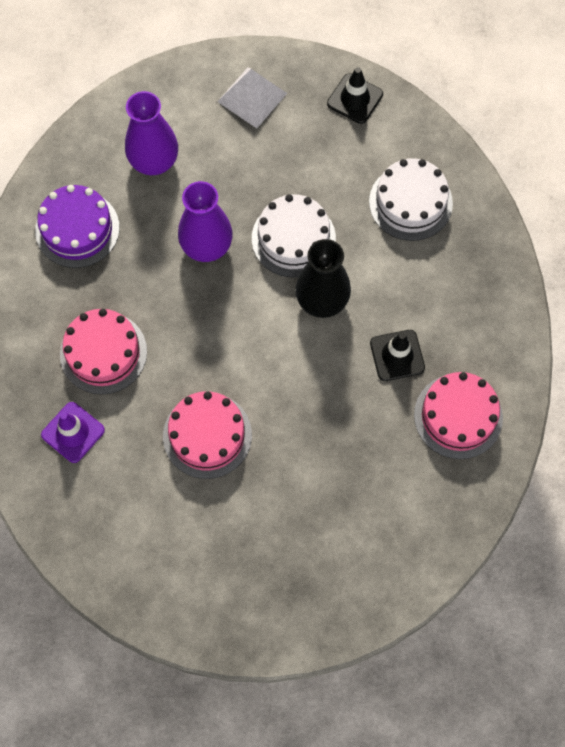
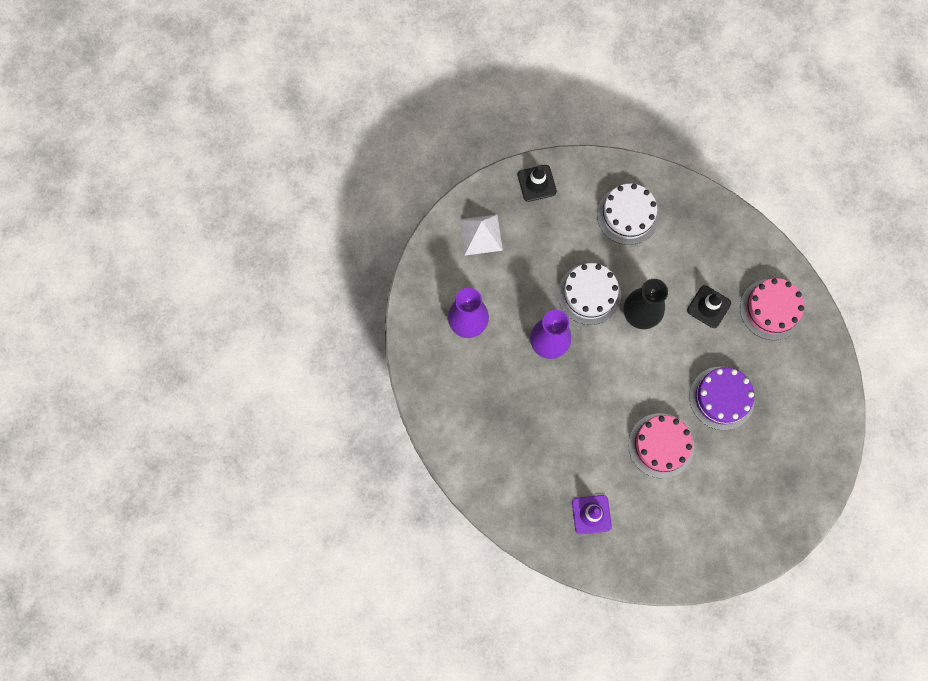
camera: 45 degrees left, 5 degrees up
purple cake [35,185,120,268] -> purple cake moved to [689,366,755,430]
pink cake [60,309,147,394] -> none

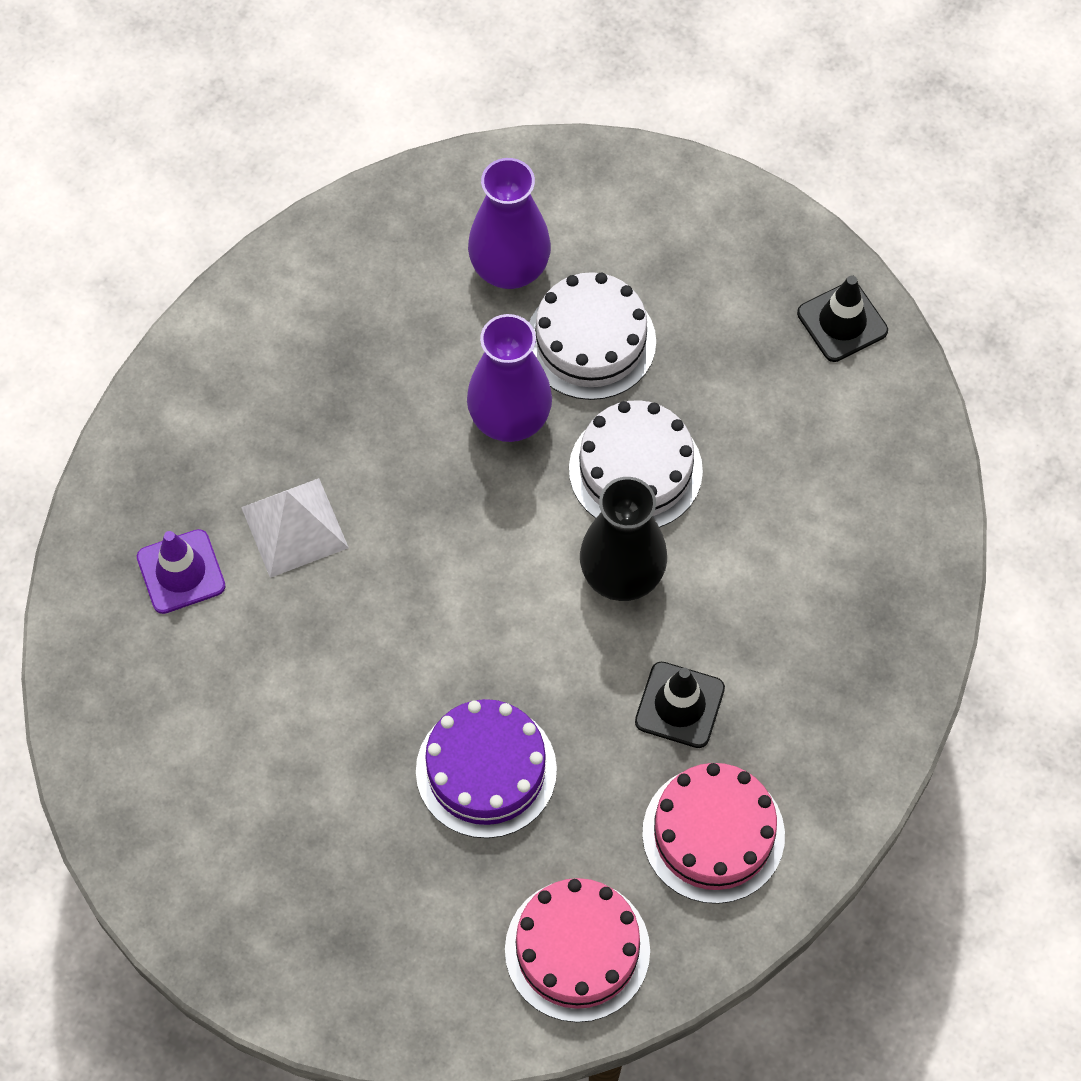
camera: 75 degrees right, 10 degrees down
white pyramid [459,215,503,256] -> white pyramid moved to [241,478,349,578]
white cake [597,184,659,245] -> white cake moved to [529,272,656,400]
pink cake [628,413,694,478] -> pink cake moved to [505,878,650,1022]

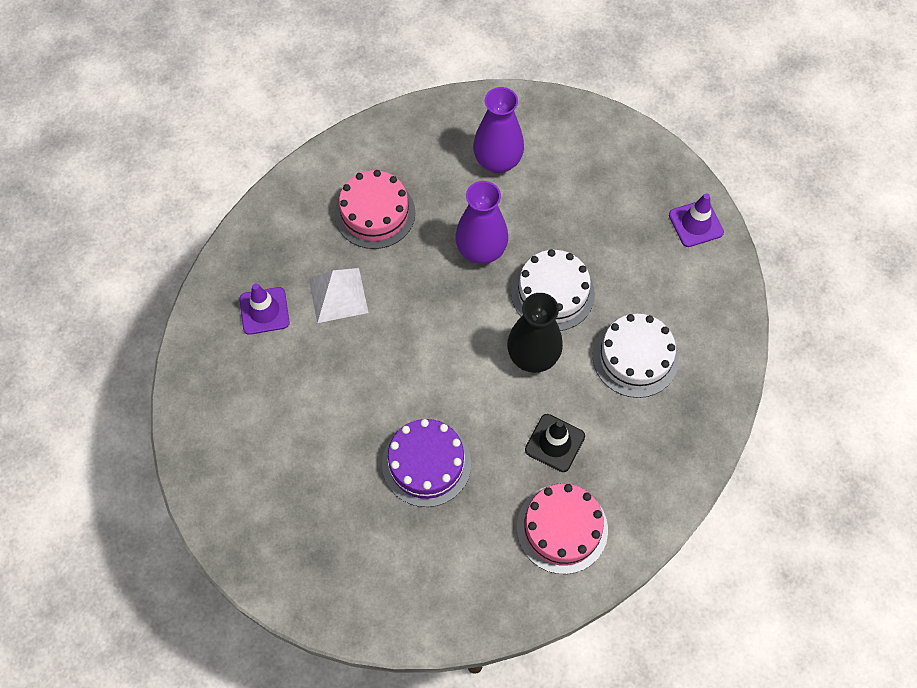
camera: 10 degrees right, 0 degrees up
pink cake [505,878,650,1022] -> pink cake moved to [335,170,415,249]
white cake [529,272,656,400] -> white cake moved to [593,314,678,398]
black traffic cone [797,275,888,362] -> purple traffic cone [669,193,724,247]

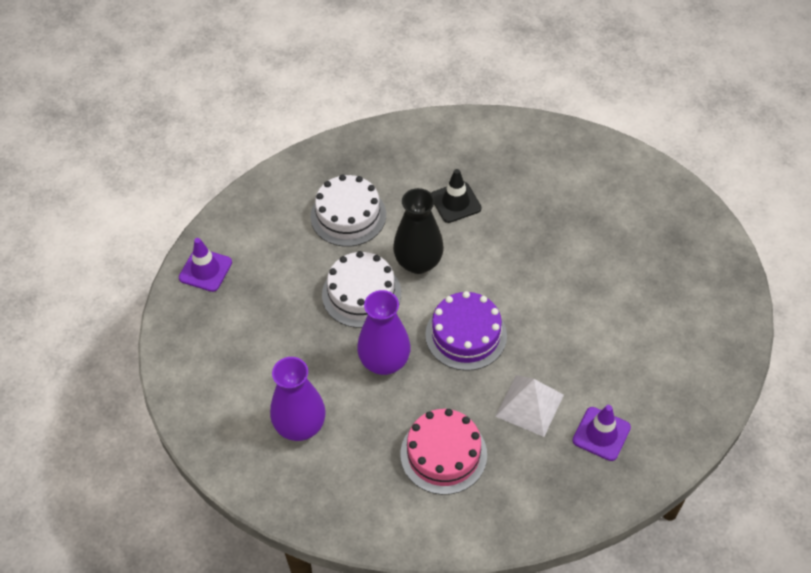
camera: 140 degrees left, 10 degrees down
purple cake [382,419,471,507] -> purple cake moved to [425,291,507,371]
pink cake [517,483,608,574] -> none

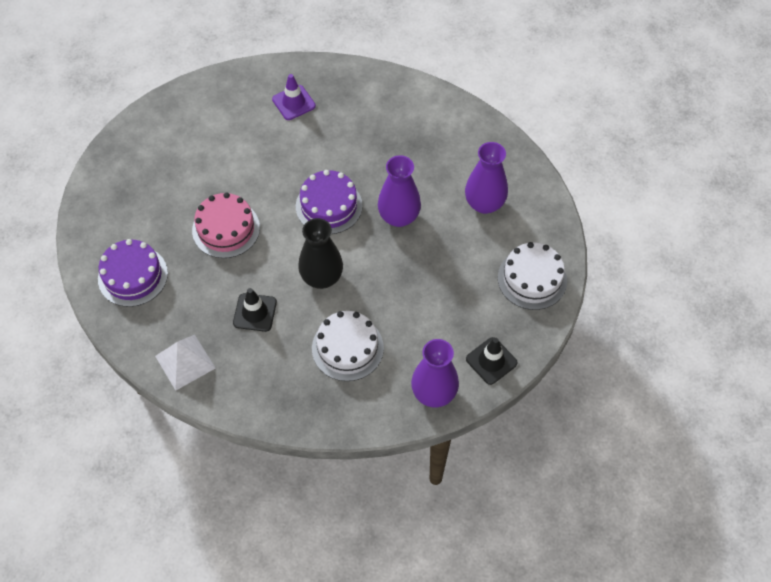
camera: 150 degrees left, 5 degrees up
purple traffic cone [179,238,232,292] -> black traffic cone [466,337,518,385]
white cake [322,251,401,328] -> white cake moved to [498,242,567,310]
pink cake [400,409,487,495] -> pink cake moved to [192,193,260,258]
white pyramid [495,375,564,437] -> white pyramid moved to [155,335,215,390]
none -> purple cake [98,239,168,307]
none -> purple vase [411,339,459,407]

